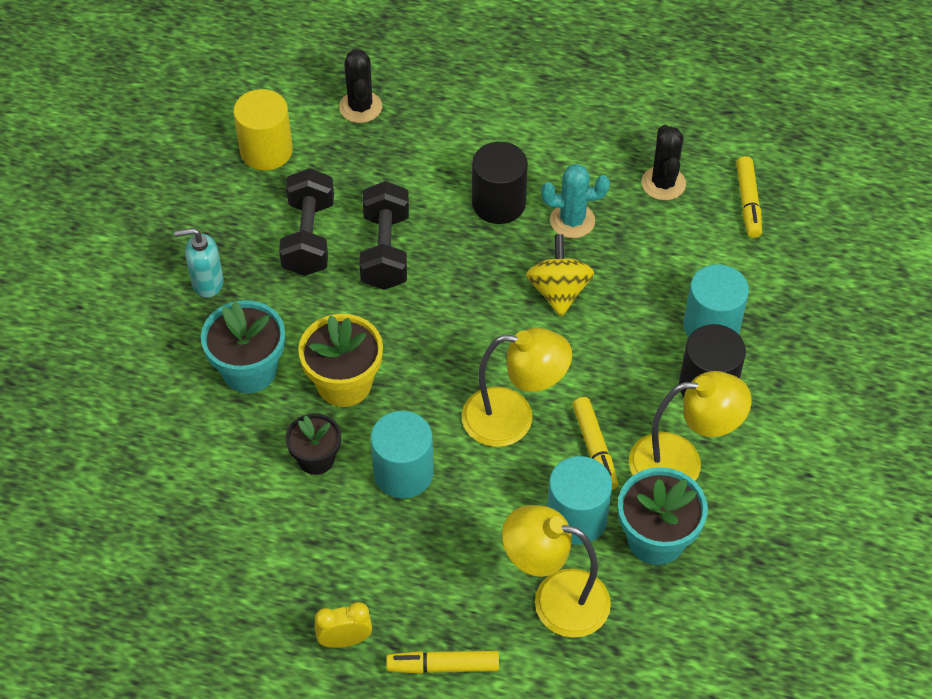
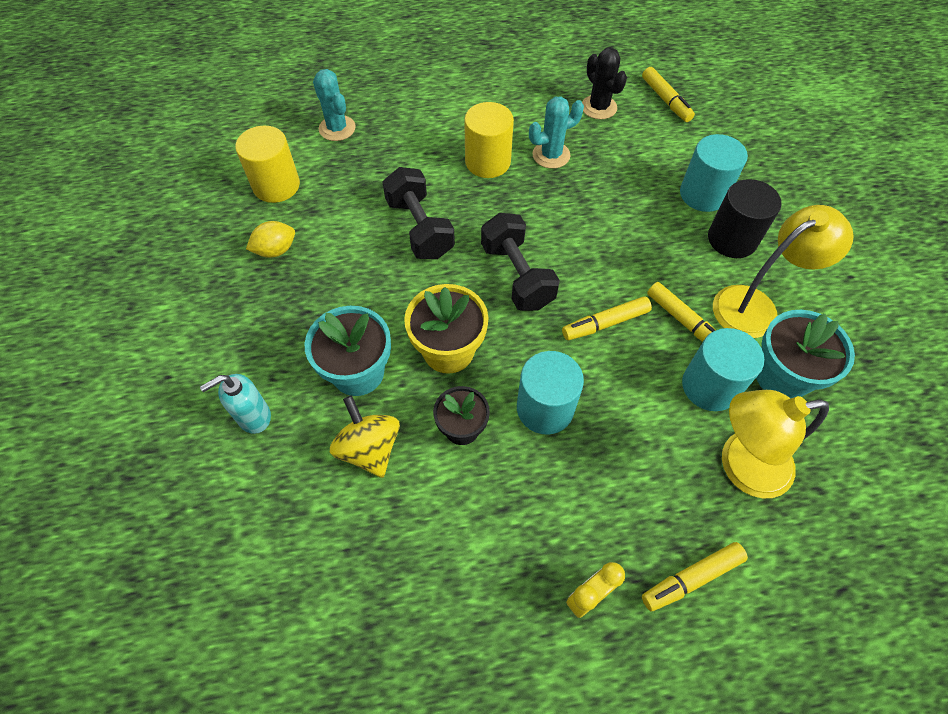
camera: 25 degrees left, 5 degrees up
turquoise soap dispenser [174,228,224,298] -> turquoise soap dispenser moved to [200,374,271,434]
black dumbbell [279,168,334,276] -> black dumbbell moved to [481,213,560,311]
black cactus [339,49,382,123] -> turquoise cactus [313,69,356,141]
yellow lamp [462,328,572,447] -> yellow marker [562,296,652,340]
black cylinder [472,142,528,224] -> yellow cylinder [464,102,514,178]
yellow spinning top [526,234,594,317] -> yellow spinning top moved to [330,396,400,478]
none -> yellow lemon [246,221,295,258]

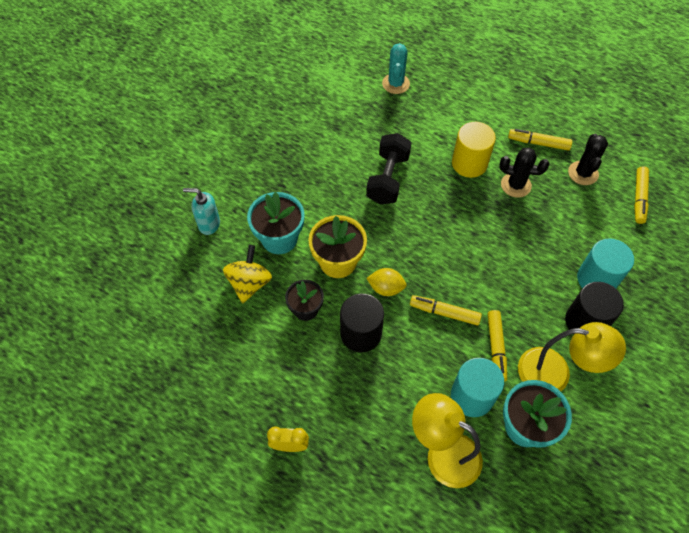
camera: 40 degrees right, 0 degrees up
yellow cylinder [235,126,300,203] -> none
yellow lemon [246,221,295,258] -> yellow lemon moved to [366,268,407,296]
black dumbbell [481,213,560,311] -> none
turquoise cylinder [517,351,584,434] -> black cylinder [340,294,384,352]
turquoise cactus [529,96,584,169] -> black cactus [499,147,549,198]
yellow marker [642,542,748,611] -> yellow marker moved to [508,129,572,151]

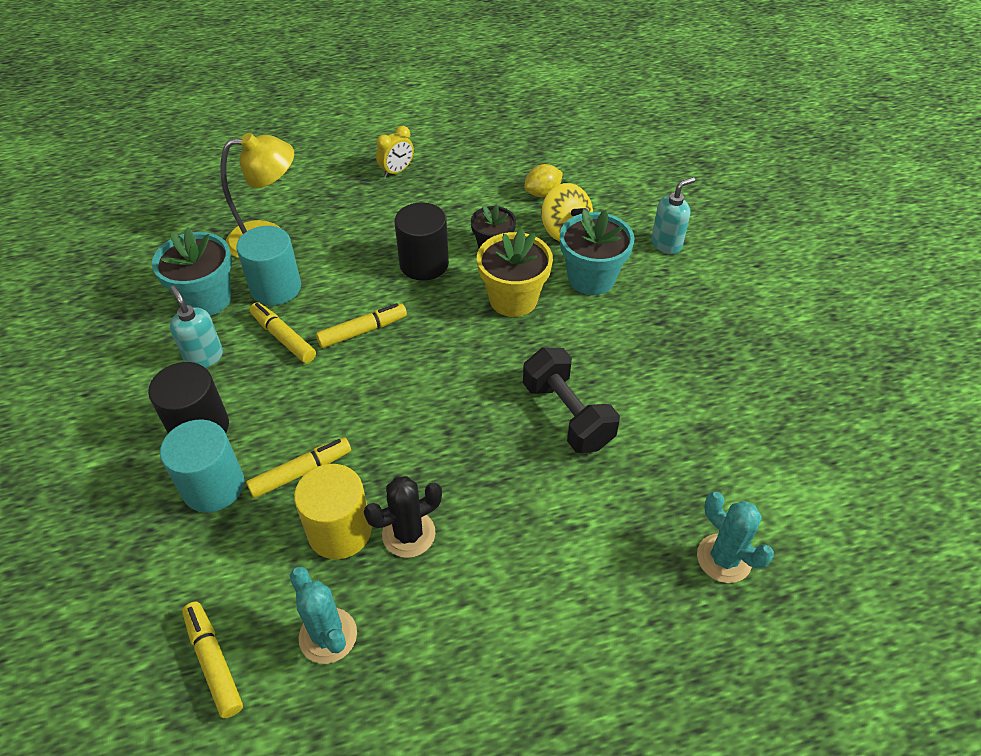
camera: 135 degrees right, 10 degrees down
yellow lemon [366,268,407,296] -> yellow lemon moved to [524,164,563,197]
yellow cylinder [452,122,496,178] -> yellow cylinder moved to [294,464,372,559]
yellow marker [508,129,572,151] -> yellow marker moved to [246,437,351,498]
yellow lamp [518,322,626,392] -> turquoise soap dispenser [170,286,223,368]
black cactus [568,134,608,185] -> turquoise cactus [290,567,357,664]

